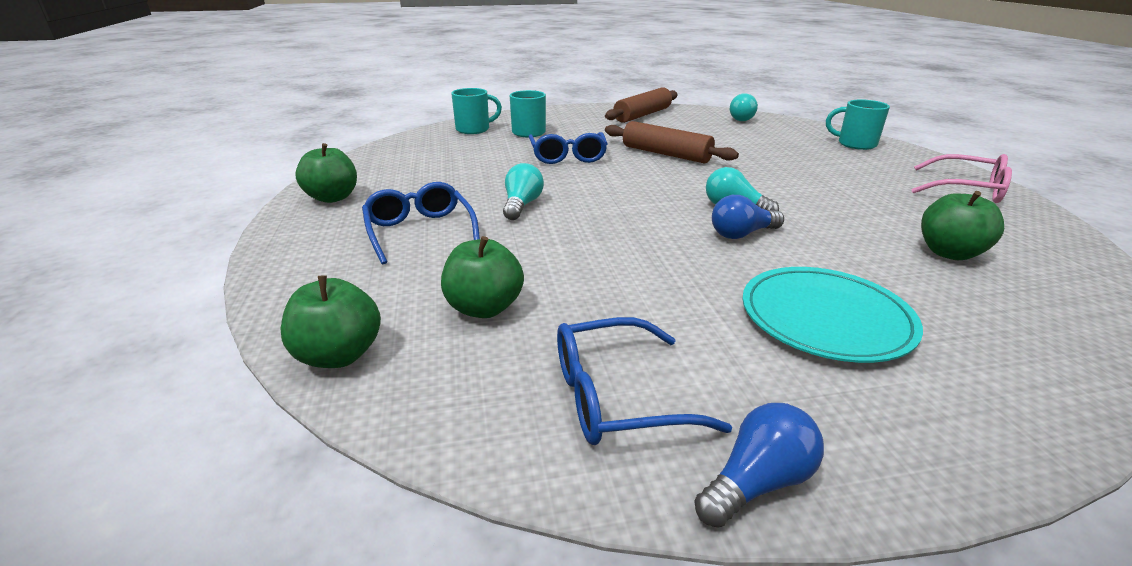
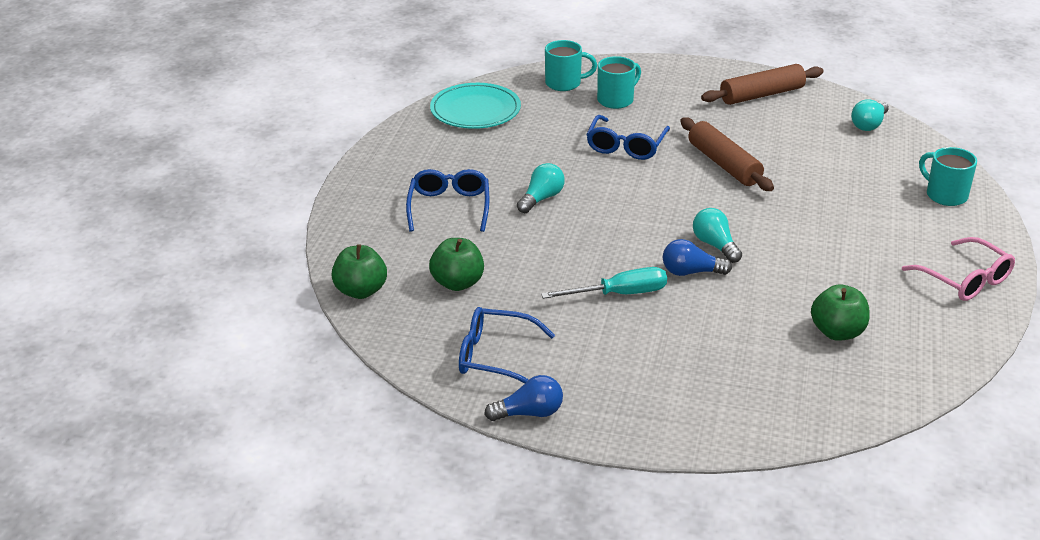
camera: 25 degrees right, 5 degrees up
green apple [295,143,357,203] -> none
turquoise plate [743,267,923,363] -> turquoise plate moved to [430,83,521,129]
none -> turquoise screwdriver [541,267,667,299]

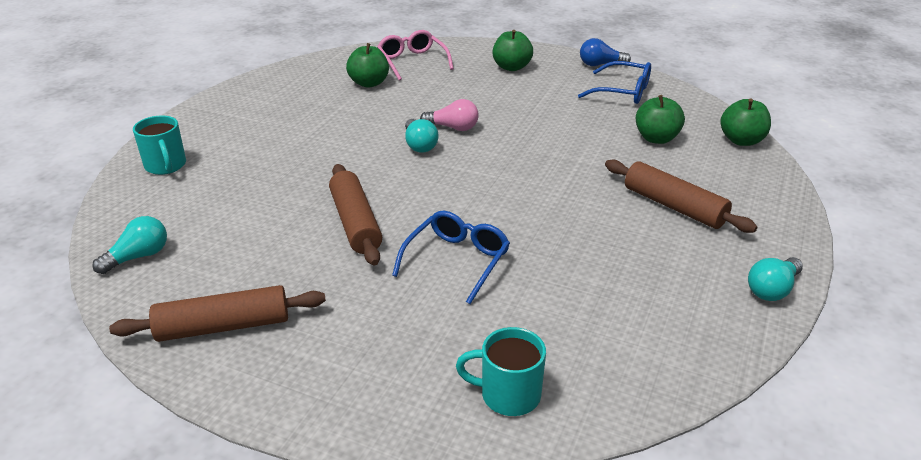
camera: 170 degrees left, 0 degrees up
blue glasses [406,169,489,232] -> brown rolling pin [605,160,757,233]
turquoise plate [430,83,521,129] -> none
turquoise light bulb [517,163,565,213] -> turquoise light bulb moved to [748,257,803,301]
turquoise screwdriver [541,267,667,299] -> none
turquoise mug [597,56,641,109] -> none
blue light bulb [663,239,732,276] -> pink light bulb [420,99,479,131]
pink glasses [902,237,1015,301] -> pink glasses moved to [377,30,454,81]
none -> green apple [492,30,533,71]

